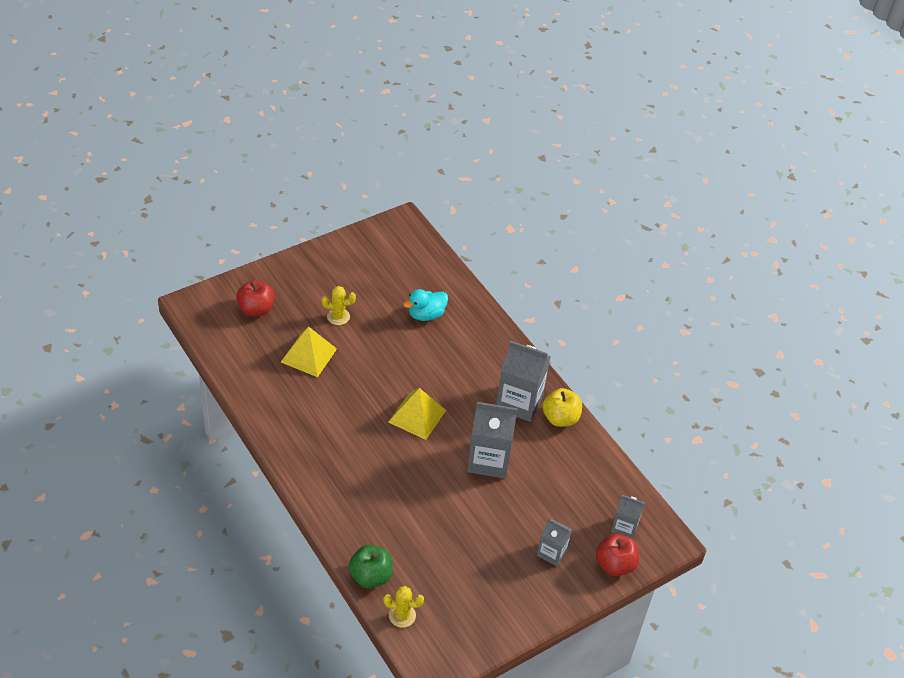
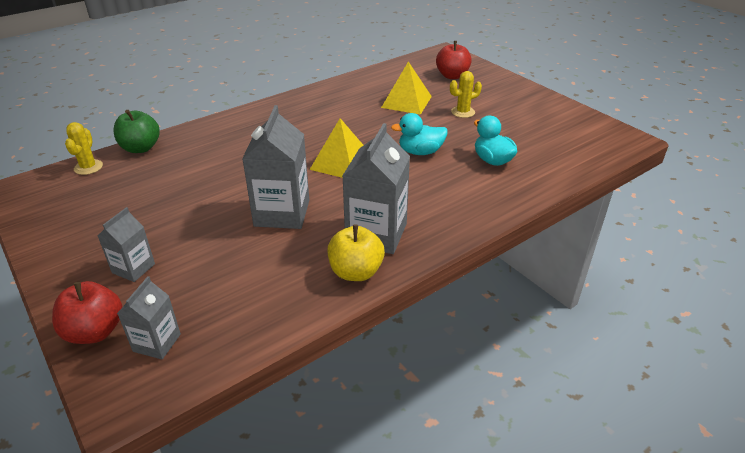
camera: 90 degrees right, 10 degrees down
yellow cactus [322,286,356,325] -> yellow cactus turned 75 degrees clockwise [450,71,482,118]
none -> turquoise duck [391,113,448,155]

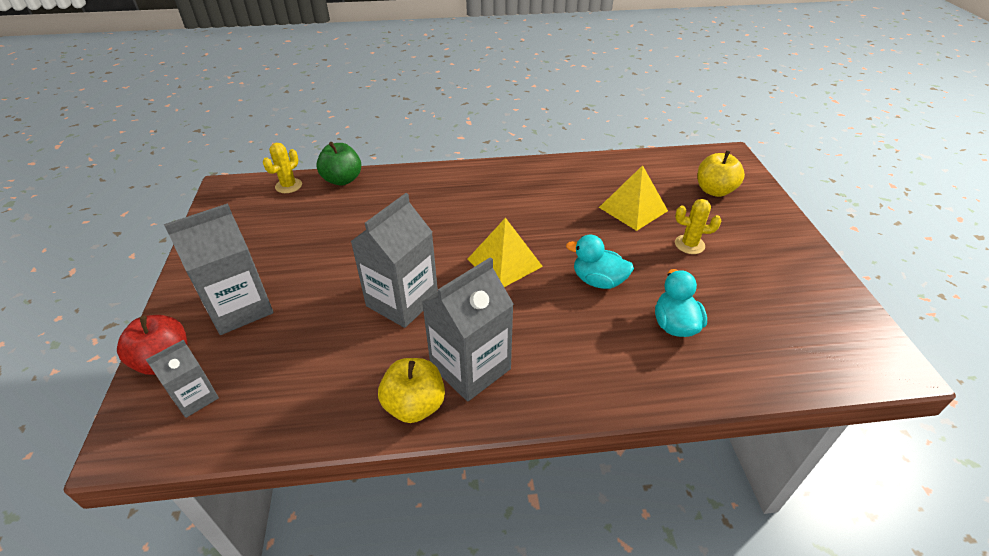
camera: 30 degrees right, 5 degrees up
grey carton [98,207,155,282] -> grey carton [164,203,273,335], size x1.80
red apple [436,41,472,79] -> yellow apple [697,150,745,197]

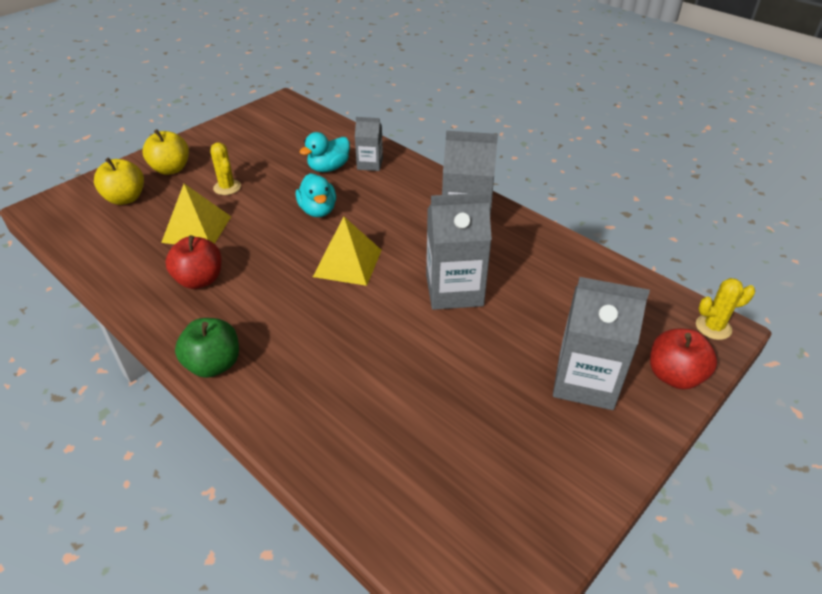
camera: 130 degrees left, 0 degrees up
grey carton [146,340,219,418] -> grey carton moved to [355,117,383,171]
yellow cactus [263,143,302,193] -> yellow cactus moved to [696,278,755,340]
green apple [316,142,361,186] -> green apple moved to [175,318,239,378]
yellow apple [378,358,445,423] -> yellow apple moved to [143,129,189,175]
none -> red apple [165,235,222,289]

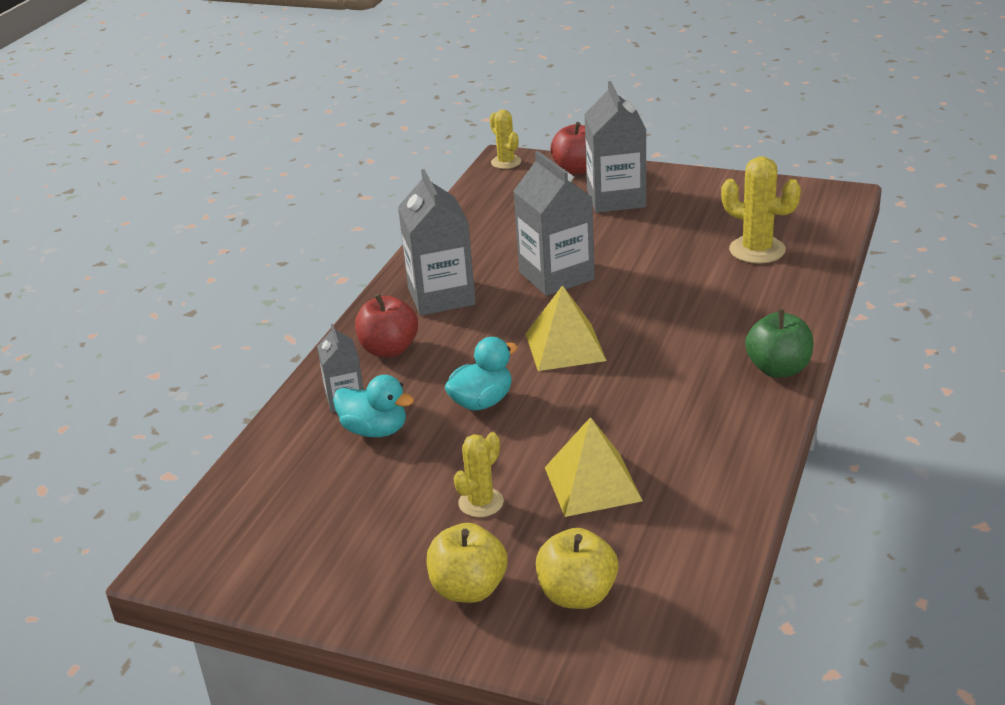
camera: 110 degrees left, 10 degrees down
red apple [165,235,222,289] -> red apple moved to [355,293,418,357]
none -> yellow cactus [721,156,801,264]

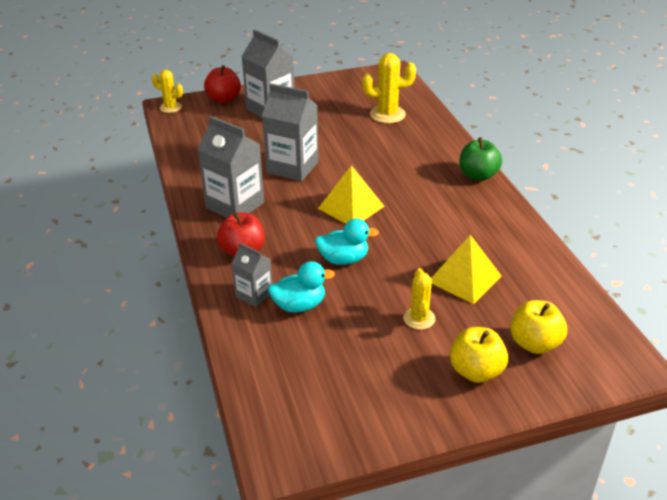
camera: 40 degrees left, 5 degrees up
turquoise duck [445,337,517,411] -> turquoise duck turned 75 degrees clockwise [315,218,379,265]

